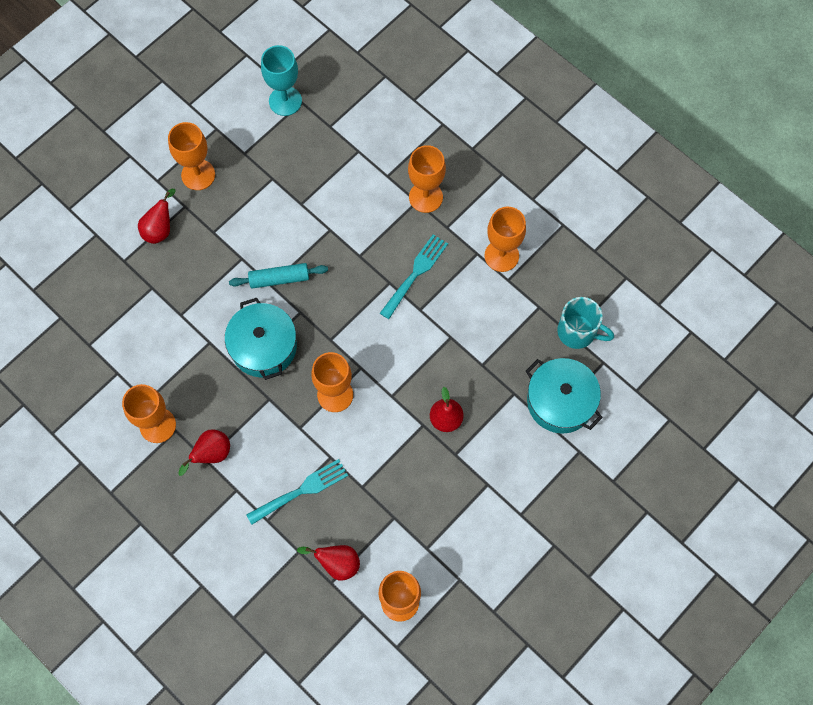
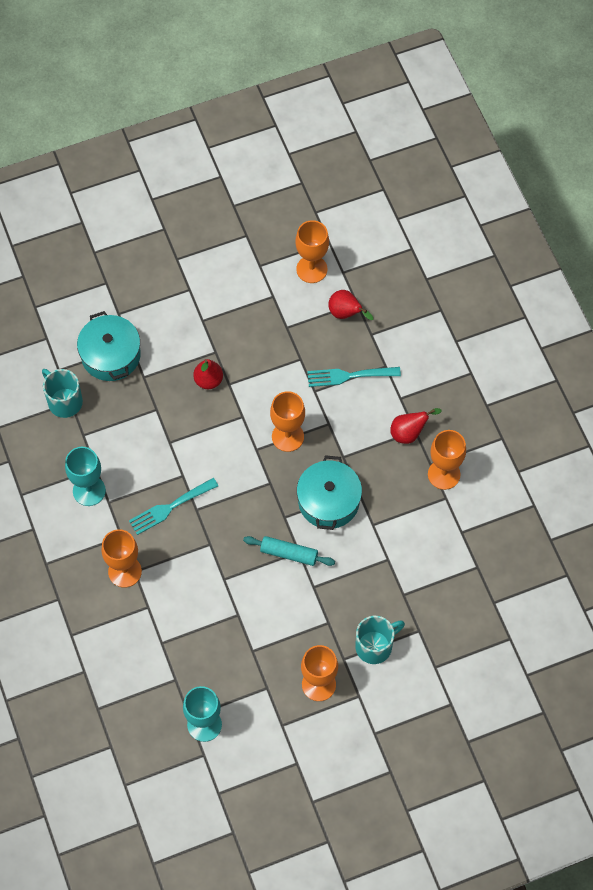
camera: 155 degrees left, 5 degrees down
red pear [138,189,176,244] -> turquoise mug [355,616,405,664]
orange goblet [485,207,526,272] -> turquoise goblet [65,447,106,506]

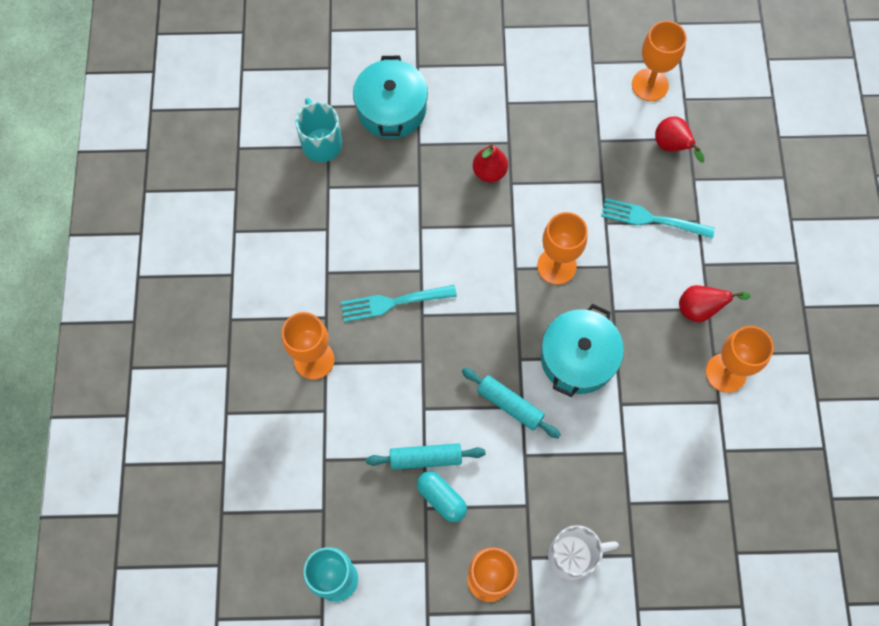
camera: 20 degrees right, 5 degrees up
turquoise goblet [65,447,106,506] -> none
turquoise mug [355,616,405,664] -> white mug [548,525,619,580]
none -> turquoise rolling pin [366,443,486,470]
none -> turquoise capsule [417,471,467,522]

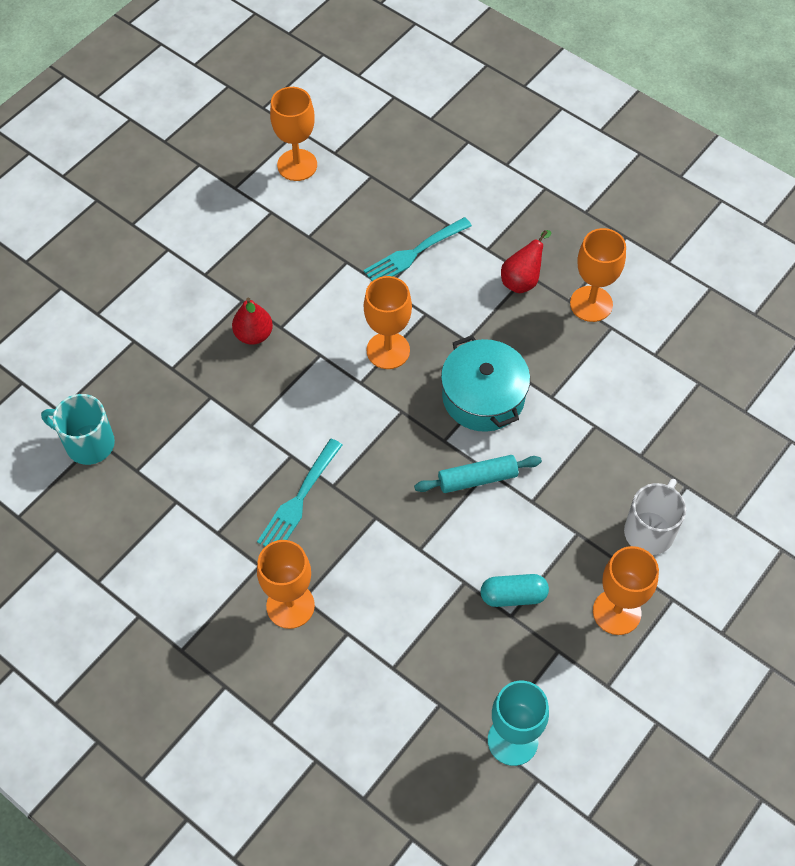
camera: 50 degrees left, 10 degrees down
turquoise pot [353,56,428,139] -> none
turquoise rolling pin [366,443,486,470] -> none
red pear [655,116,704,163] -> none

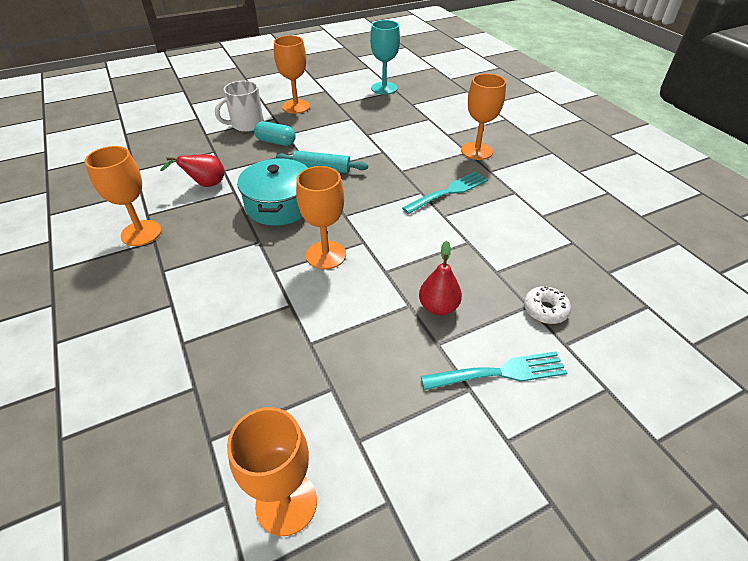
camera: 155 degrees left, 15 degrees down
turquoise mug [41,394,115,465] -> none
turquoise fork [364,217,472,281] -> turquoise fork moved to [421,351,567,390]
turquoise capsule [481,574,549,607] -> turquoise capsule moved to [254,121,296,146]
red pear [501,230,552,293] -> red pear moved to [160,154,224,187]
none -> white donut [524,286,571,324]

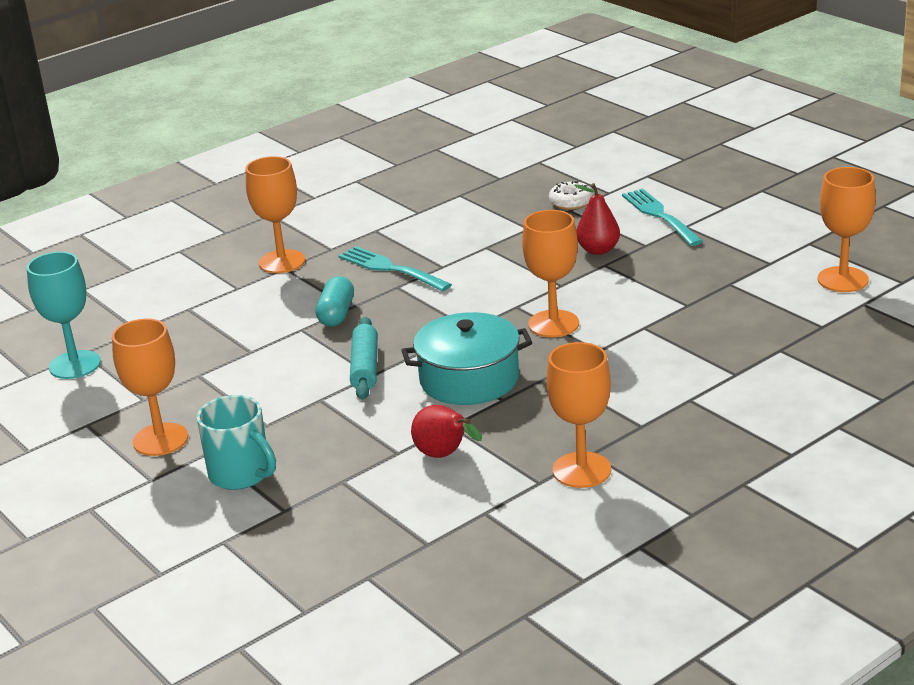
camera: 100 degrees left, 15 degrees down
white mug [215,81,264,132] -> turquoise mug [197,395,276,490]
turquoise capsule [254,121,296,146] -> turquoise capsule moved to [316,276,354,327]

